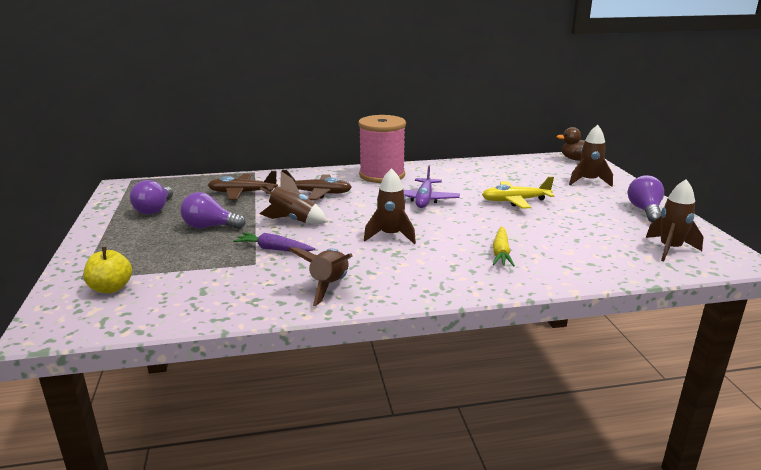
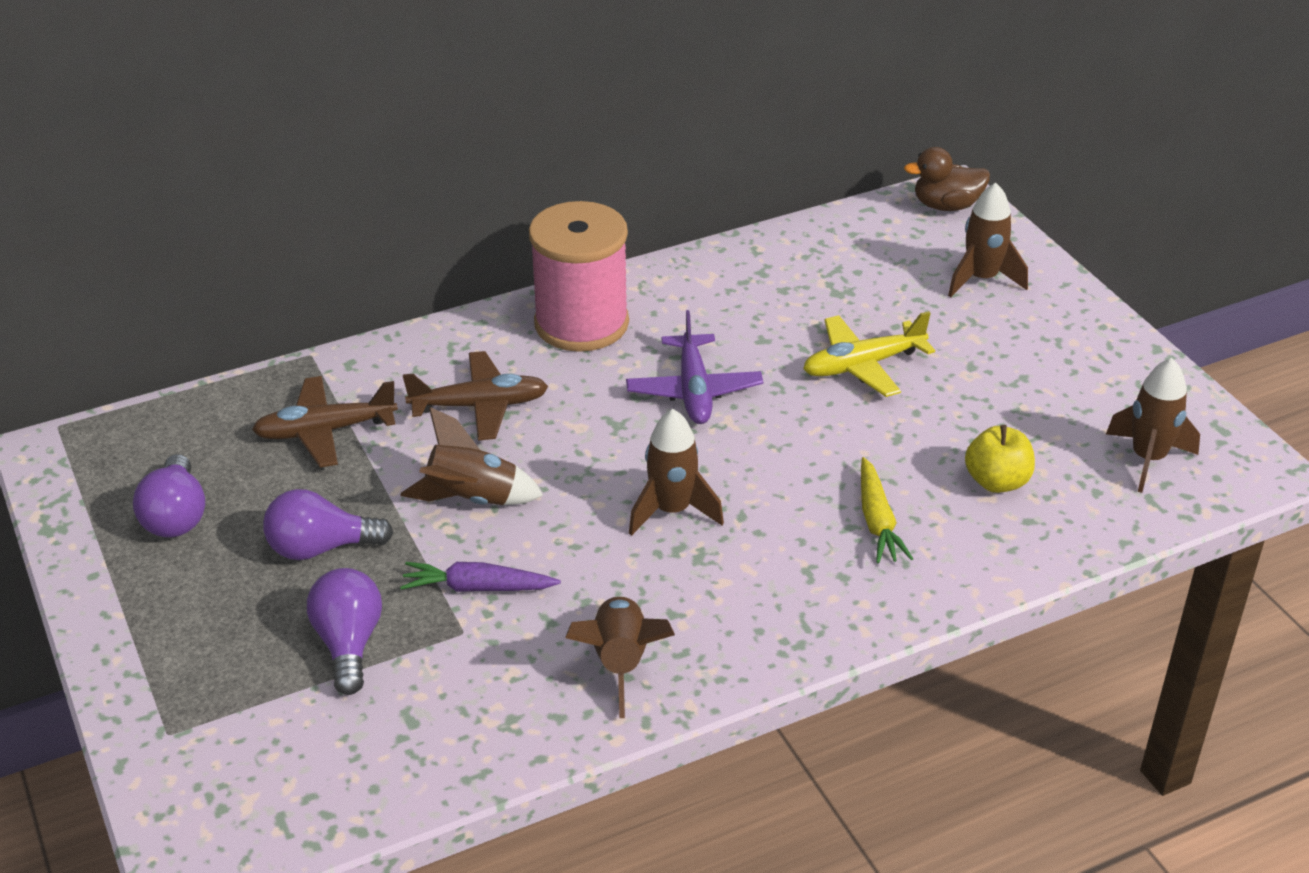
camera: 15 degrees left, 15 degrees up
yellow apple [83,247,132,293] -> yellow apple moved to [965,425,1035,493]
purple light bulb [628,175,664,223] -> purple light bulb moved to [307,568,382,695]

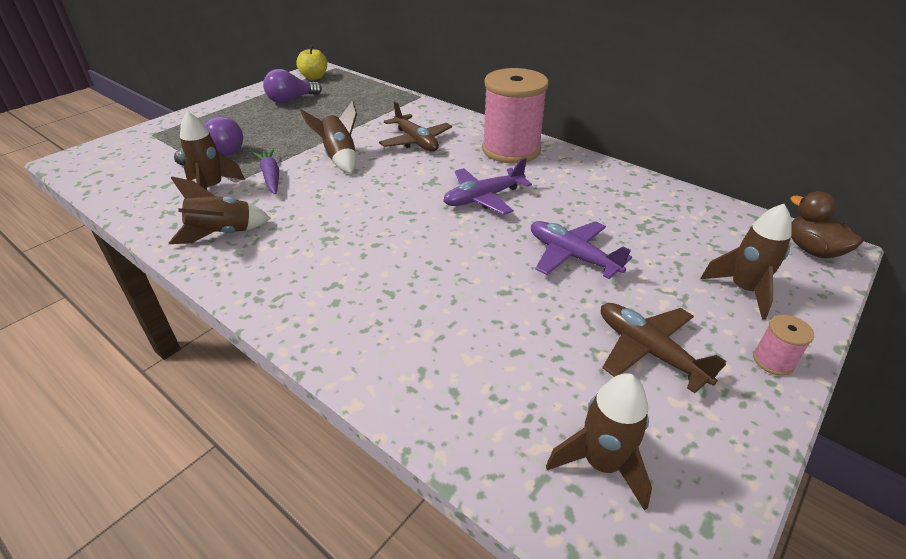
camera: 65 degrees right, 0 degrees up
brown plane [252,376,398,468] -> brown plane moved to [601,303,727,393]
purple light bulb [263,489,393,560] -> none
brown rocket [629,409,724,536] -> brown rocket moved to [180,111,245,190]
yellow plane [803,311,935,397] -> purple plane [531,221,632,279]
yellow carrot [861,457,913,563] -> none
yellow apple [965,425,1035,493] -> yellow apple moved to [296,45,327,80]
none -> pink spool [753,315,814,376]

